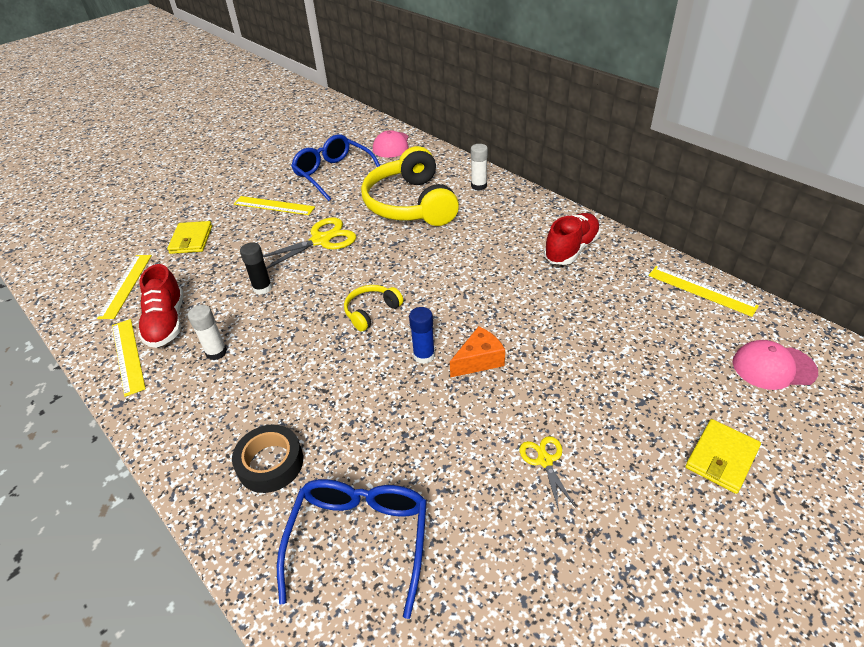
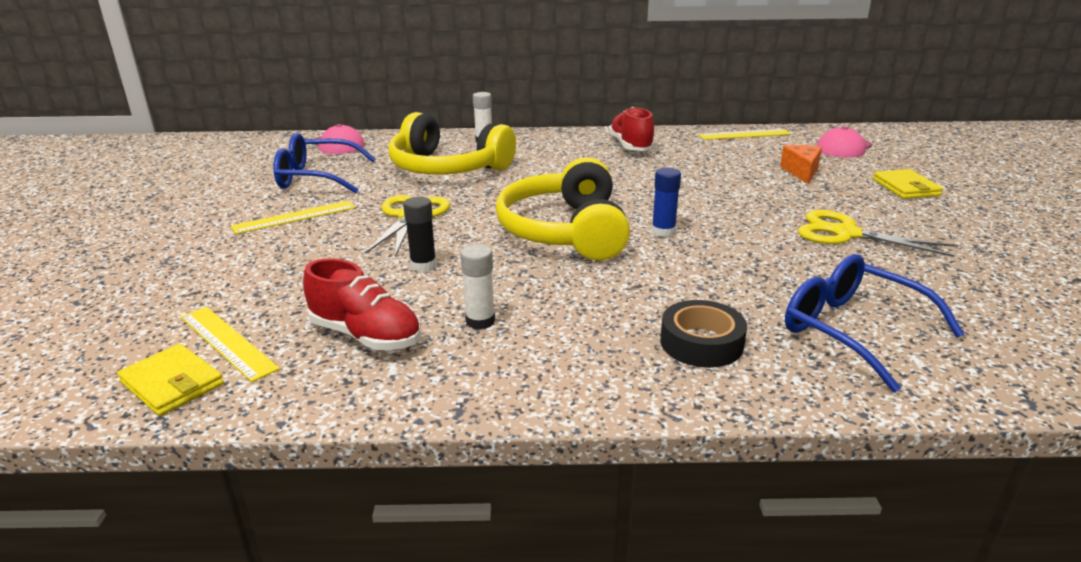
camera: 50 degrees left, 15 degrees down
yellow ruler [112,319,146,397] -> none
yellow wallet [167,221,212,254] -> yellow wallet moved to [117,344,224,416]
yellow headphones [344,285,404,332] -> yellow headphones [496,157,630,261], size x2.19
orange cheese [450,326,505,378] -> orange cheese moved to [780,145,822,184]
yellow scissors [520,436,576,511] -> yellow scissors [798,210,956,257], size x1.81

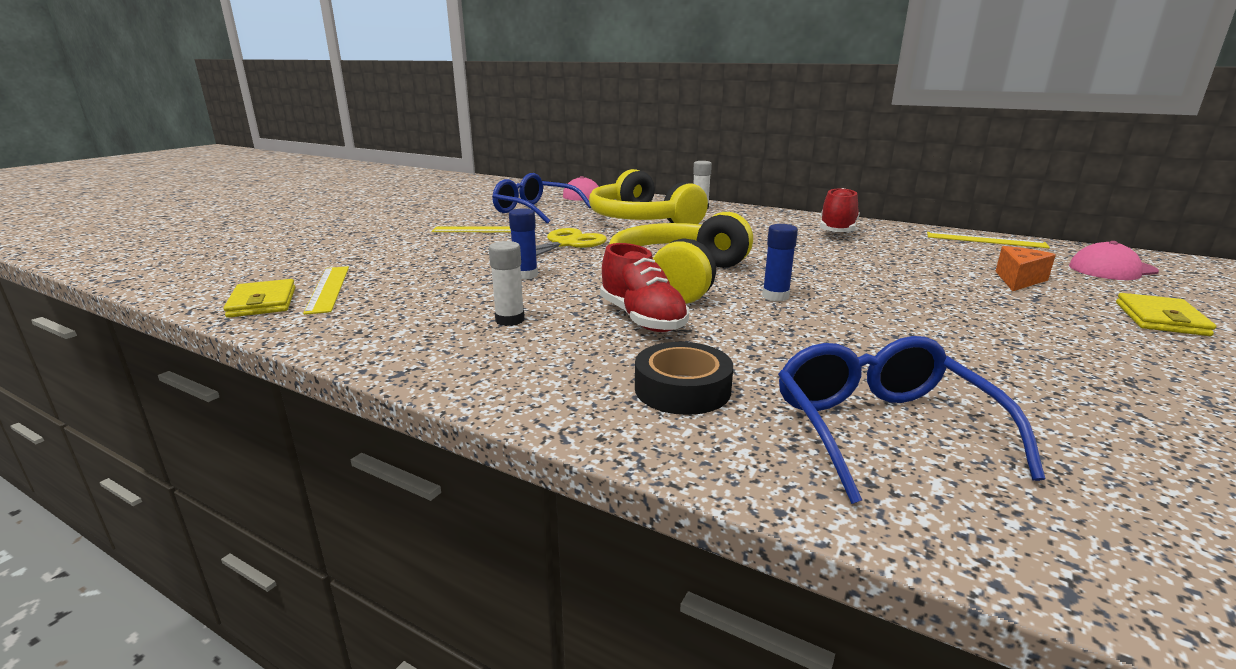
camera: 30 degrees right, 5 degrees down
red shoe [303,258,421,350] -> red shoe moved to [600,243,689,332]
black glue stick [403,197,437,272] -> blue glue stick [509,208,538,279]
yellow scissors [798,210,956,257] -> none

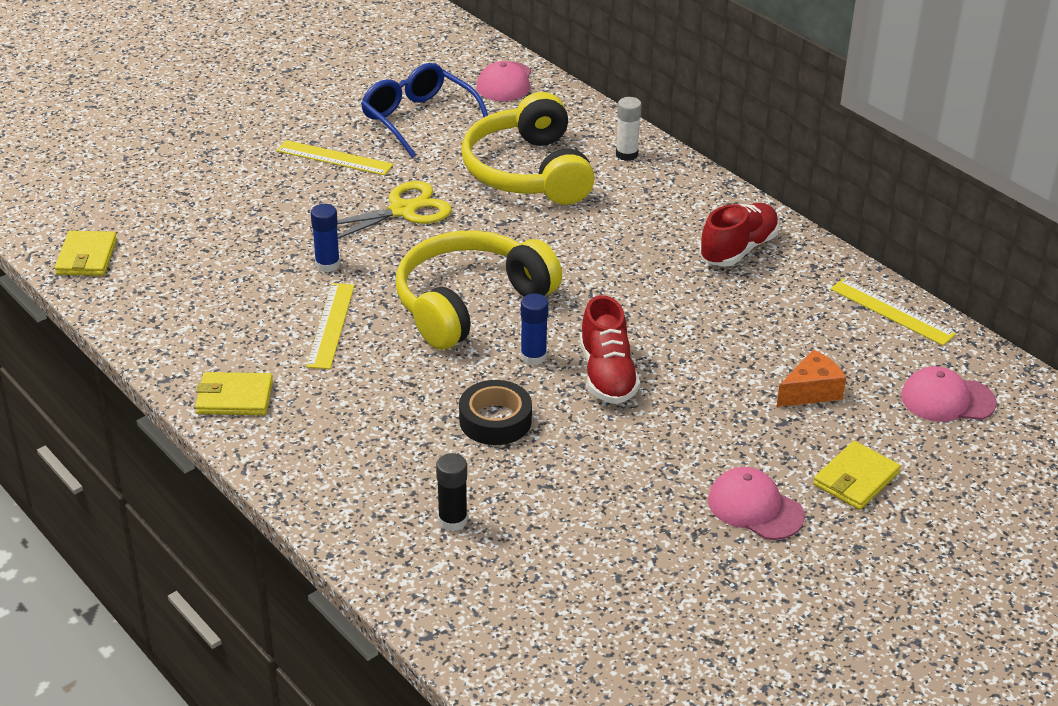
camera: 20 degrees right, 15 degrees up
yellow ruler [303,266,349,315] -> yellow ruler moved to [306,283,355,369]
white glue stick [489,241,525,326] -> none
red shoe [600,243,689,332] -> red shoe moved to [580,295,640,404]
black tape [635,342,733,415] -> black tape moved to [459,380,532,445]
blue glasses [778,336,1045,504] -> black glue stick [436,453,468,531]
none -> yellow wallet [195,372,273,415]
none -> pink cap [708,467,805,540]

